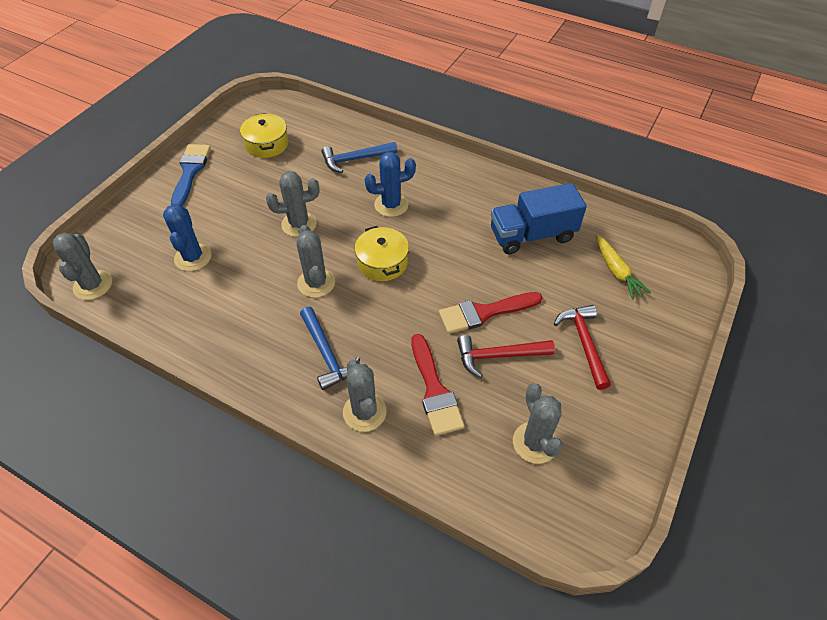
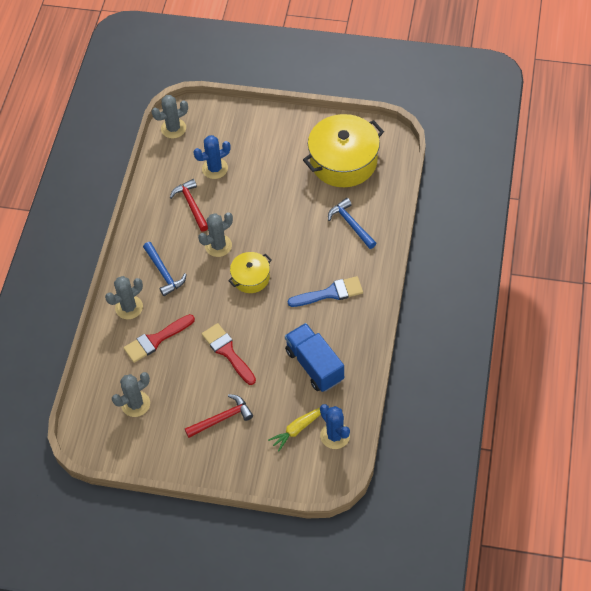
camera: 75 degrees right, 5 degrees up
blue brush [171,144,211,206] -> blue brush moved to [288,276,363,307]
yellow pot [240,113,288,158] -> yellow pot [303,114,384,187], size x1.88
grey cactus [266,171,319,237] -> none
blue hammer [300,307,360,390] -> blue hammer turned 75 degrees counterclockwise [143,242,187,296]
blue cactus [365,152,416,217] -> blue cactus moved to [320,404,350,449]
red hammer [457,335,555,378] -> red hammer moved to [170,179,208,232]

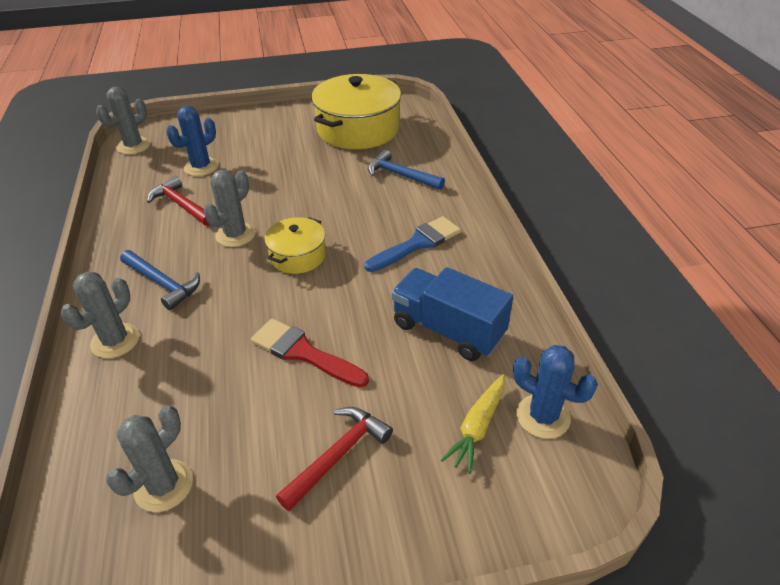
camera: 25 degrees left, 15 degrees down
red brush [124,314,195,363] -> none

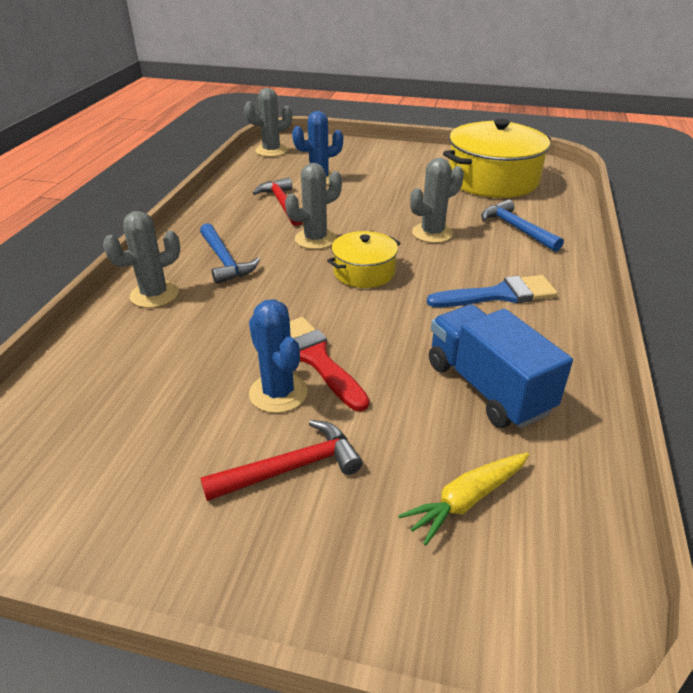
camera: 25 degrees right, 5 degrees down
grey cactus [106,405,193,512] -> grey cactus moved to [410,158,464,243]
blue cactus [513,345,598,439] -> blue cactus moved to [249,299,308,413]

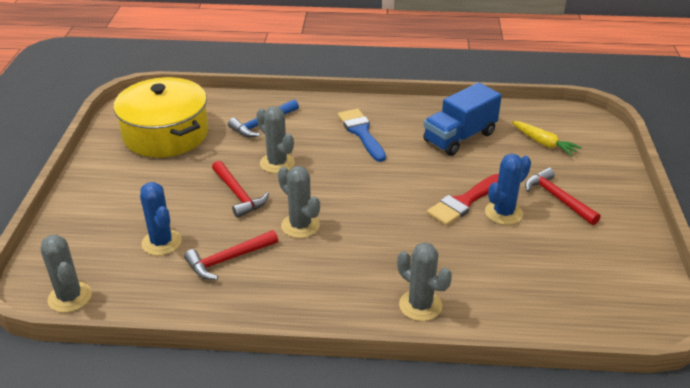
camera: 100 degrees left, 0 degrees up
blue hammer [200,223,260,284] -> none
yellow pot [327,231,401,288] -> none
none -> red hammer [212,161,269,218]

